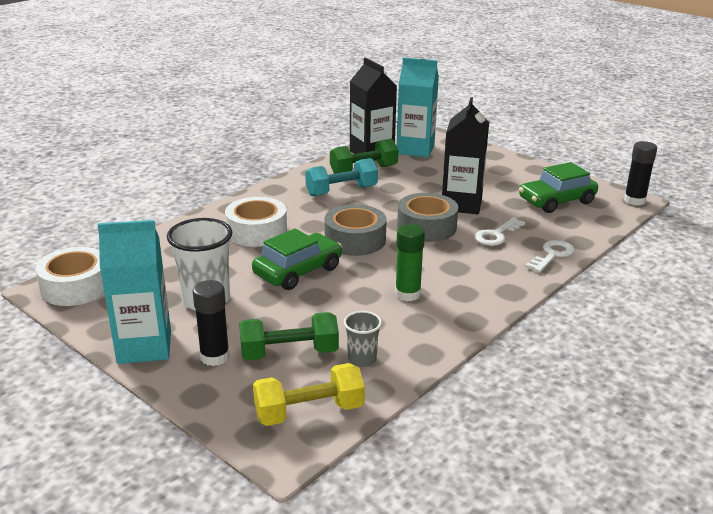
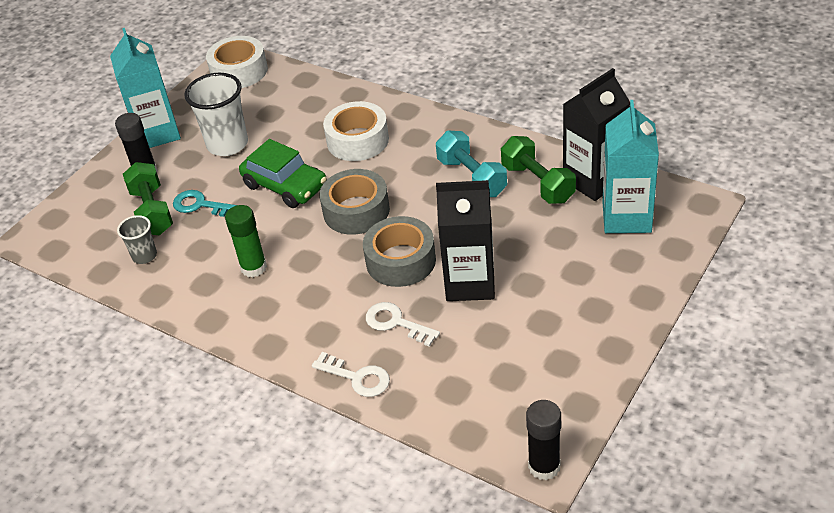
camera: 85 degrees right, 15 degrees up
yellow dumbbell [253,363,365,426] -> none
green car [519,162,598,213] -> none
none -> turquoise key [173,190,236,217]

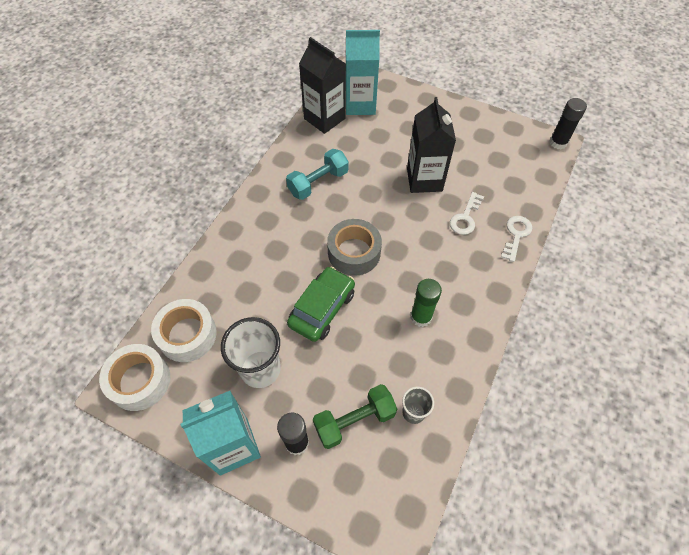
camera: 100 degrees left, 15 degrees up
turquoise key [173,190,236,217] -> none
white tape [323,101,389,161] -> white tape moved to [151,299,217,362]
grey tape [363,216,436,287] -> none
green dumbbell [501,136,576,204] -> none

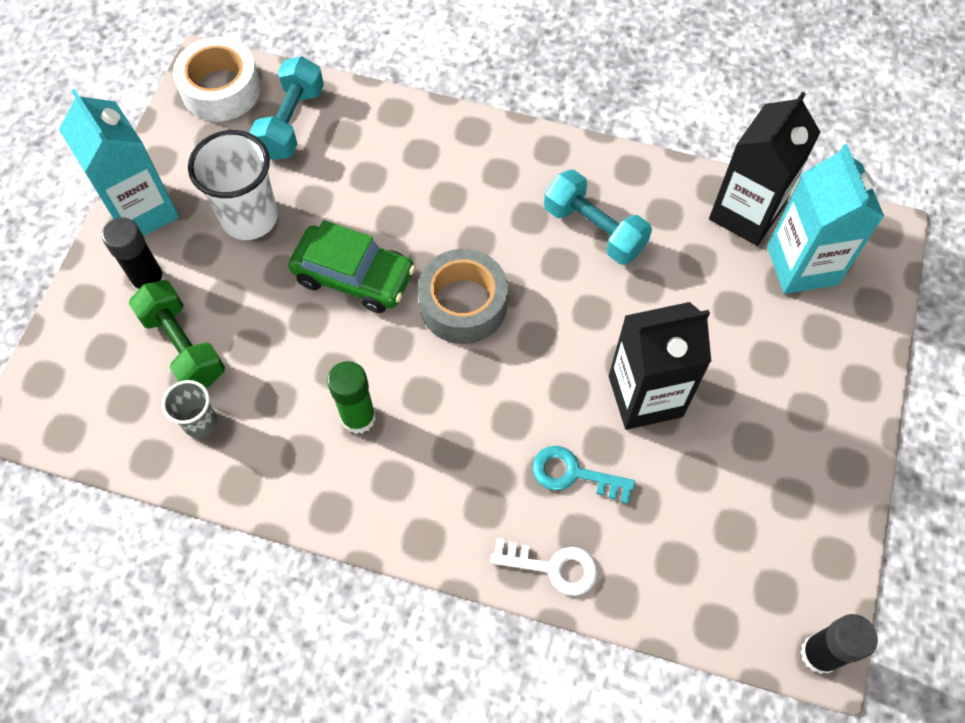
camera: 80 degrees right, 5 degrees up
white tape [151,299,217,362] -> turquoise dumbbell [249,56,324,160]
white key [450,192,484,235] -> turquoise key [533,446,635,504]

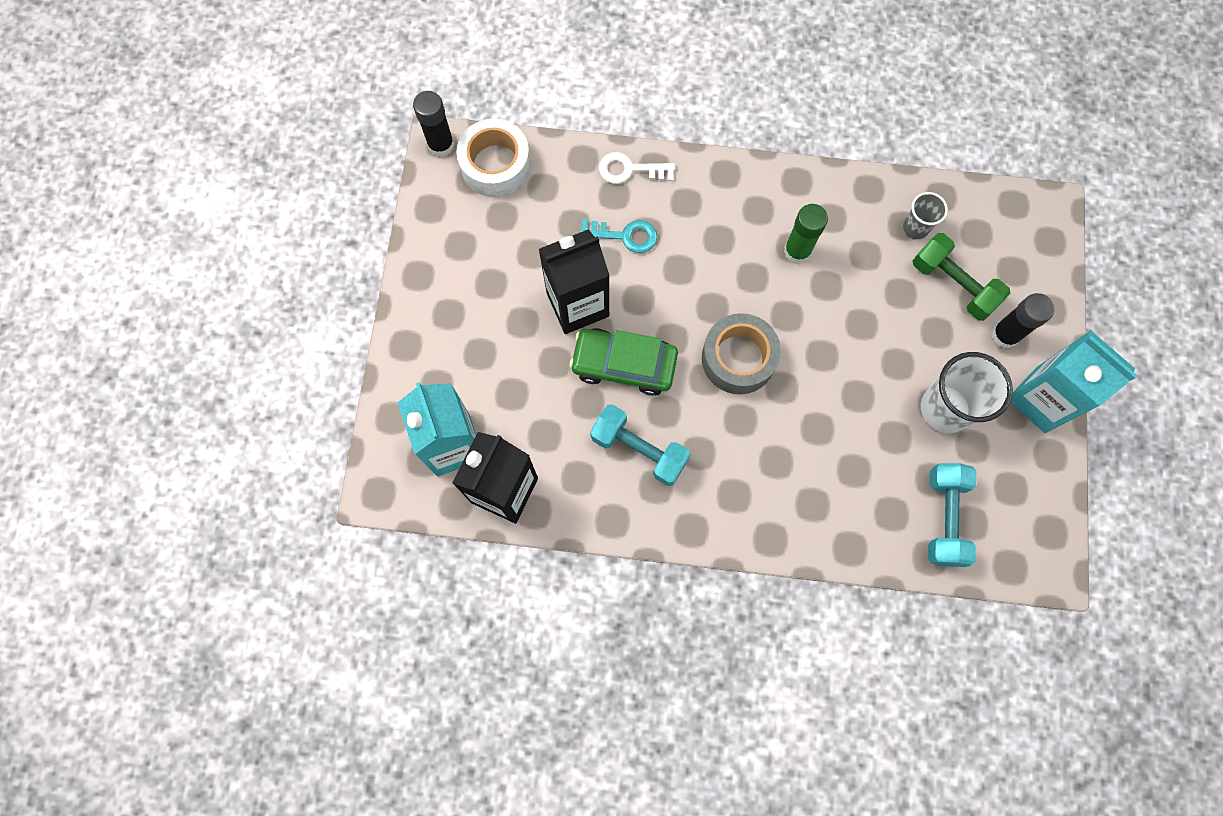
camera: 170 degrees right, 10 degrees up
white tape [173,37,261,121] -> white tape moved to [456,119,531,197]
green car [288,220,415,313] -> green car moved to [570,328,678,396]

